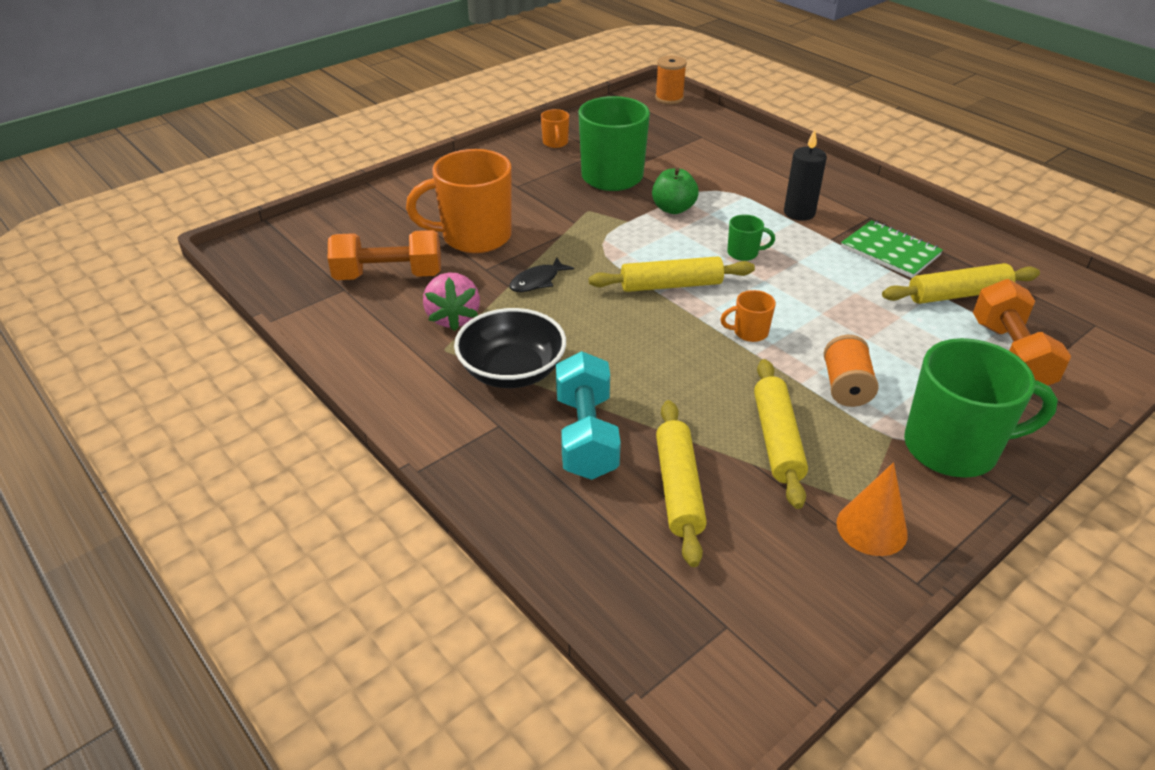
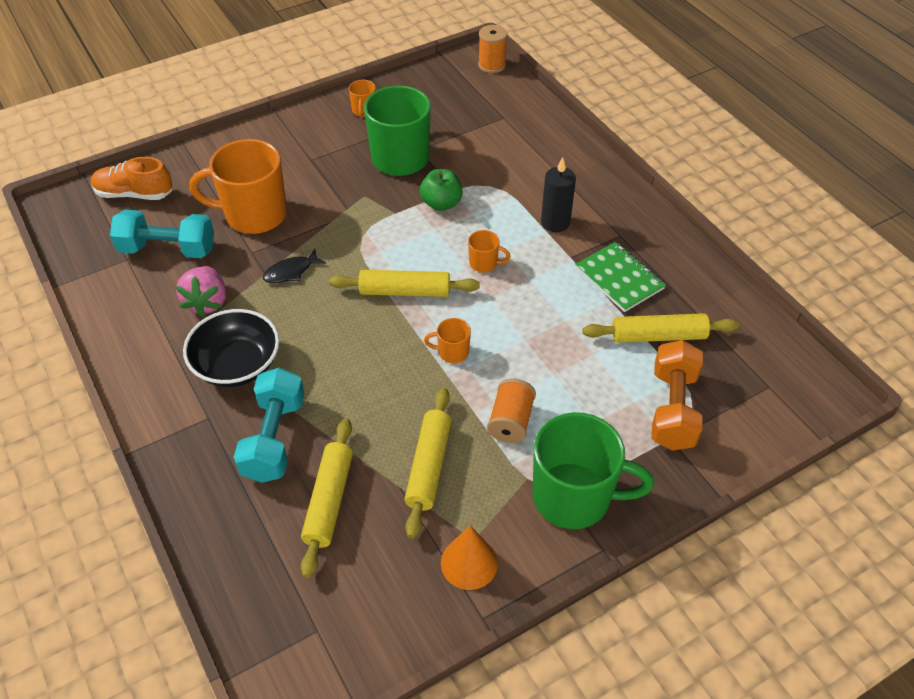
camera: 10 degrees right, 10 degrees up
orange dumbbell [328,230,441,280] -> turquoise dumbbell [110,210,214,258]
green mug [727,215,775,261] -> orange mug [468,230,511,272]
none -> orange shoe [91,157,172,200]

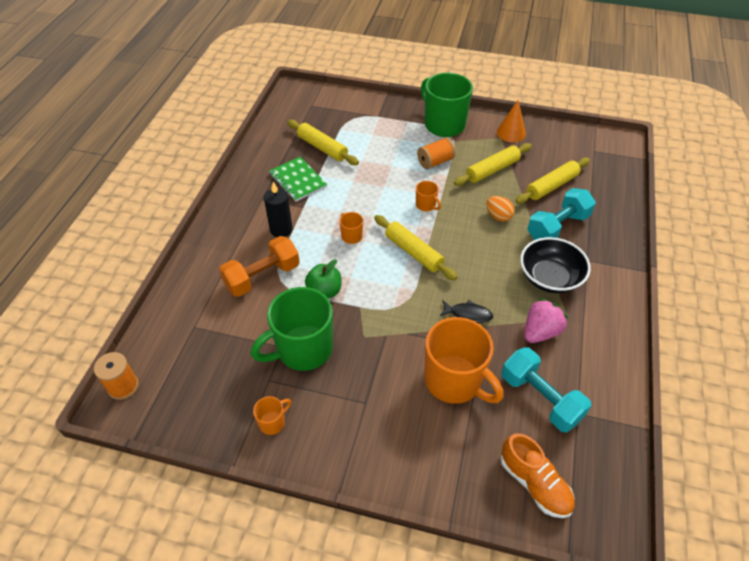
camera: 135 degrees left, 0 degrees up
green notebook [575,242,666,312] -> green notebook turned 45 degrees counterclockwise [269,157,327,202]
orange dumbbell [651,340,703,451] -> orange dumbbell moved to [219,236,300,297]
none -> orange egg [486,196,515,222]

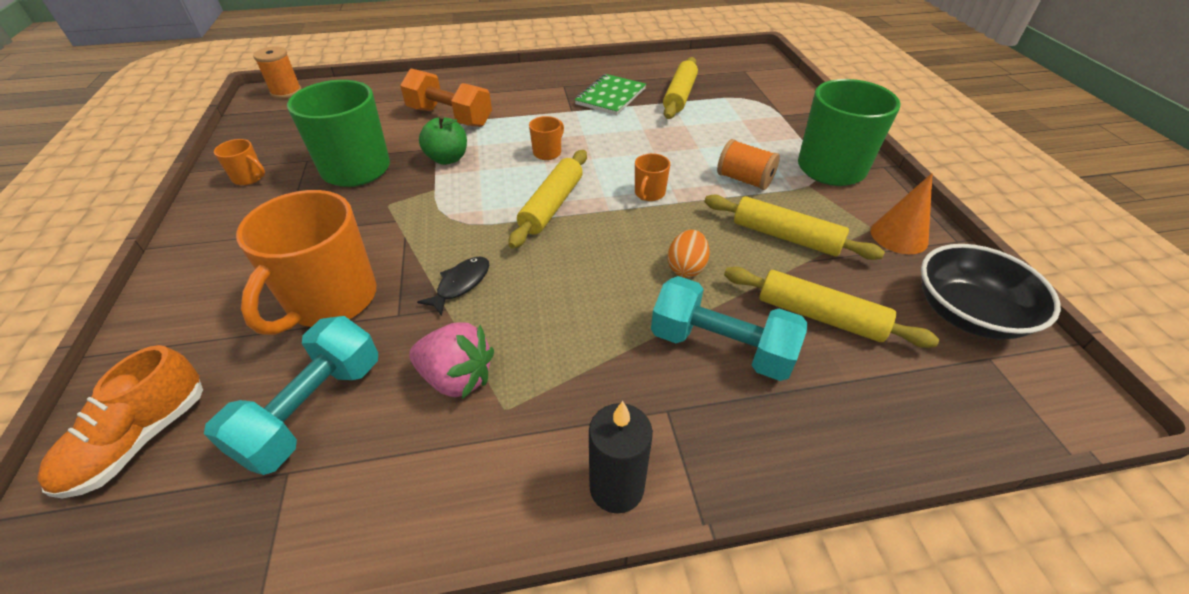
camera: 65 degrees right, 5 degrees down
black candle [264,182,293,237] -> black candle moved to [589,401,653,514]
black fish [440,300,493,323] -> black fish turned 135 degrees counterclockwise [417,256,489,316]
black bowl [520,237,591,293] -> black bowl moved to [921,244,1061,339]

